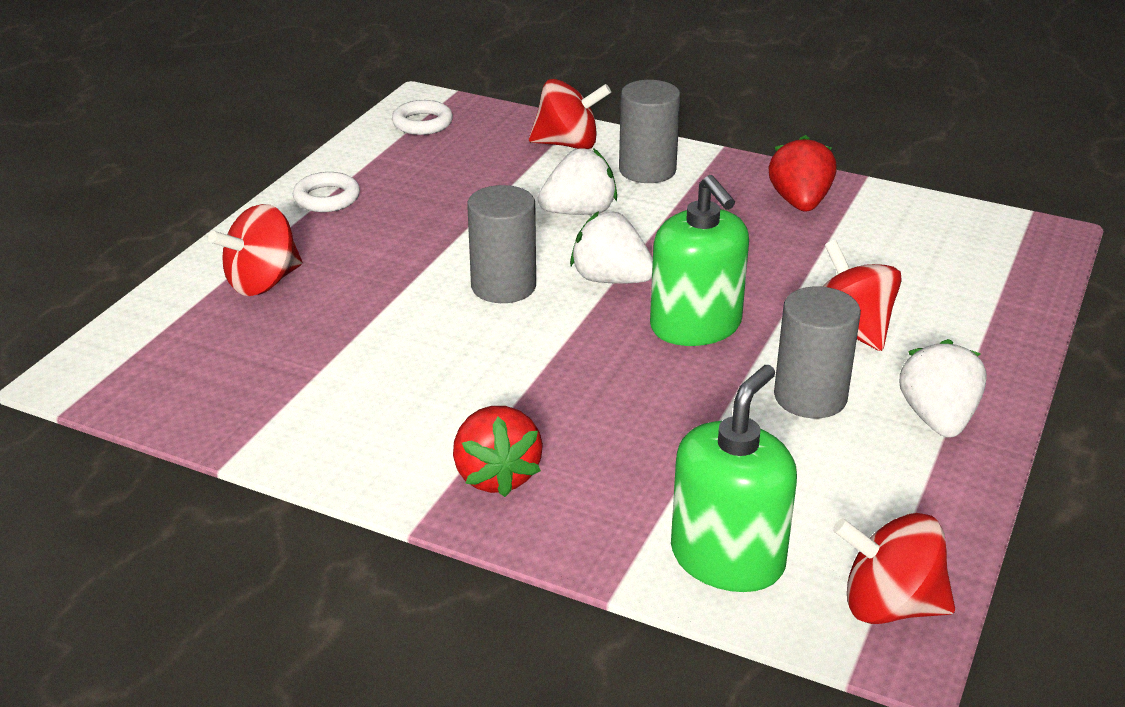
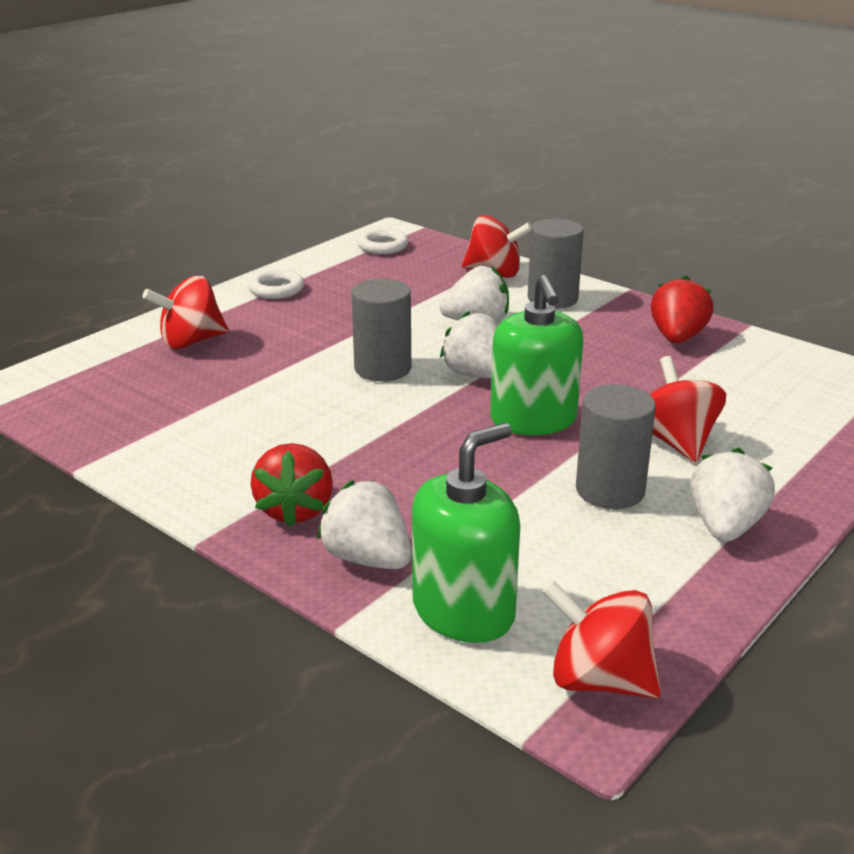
camera: 15 degrees right, 5 degrees down
none -> white strawberry [317,480,412,569]

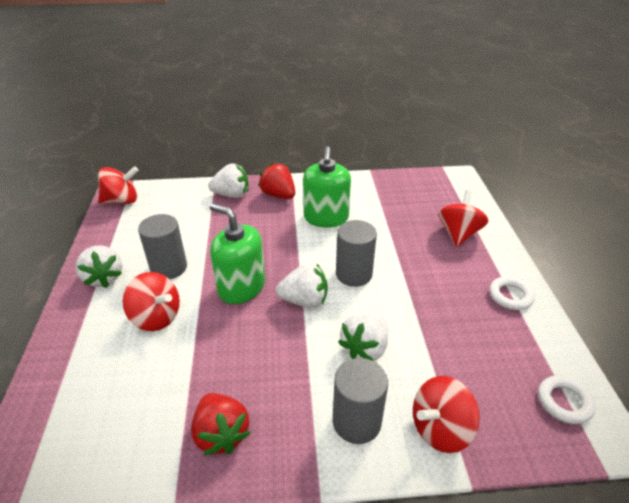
camera: 135 degrees right, 10 degrees up
green soap dispenser [412,423,520,643] -> green soap dispenser moved to [303,146,351,227]

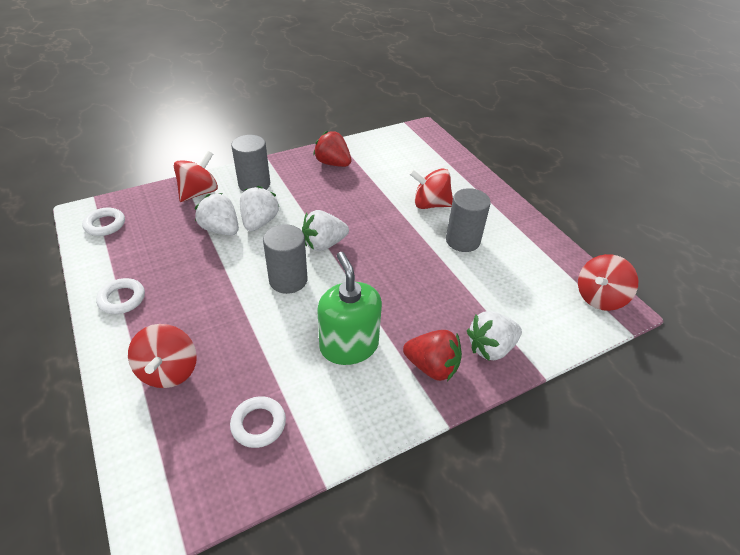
camera: 155 degrees right, 5 degrees up
white strawberry [76,245,122,288] -> white strawberry moved to [195,193,239,235]
green soap dispenser [209,203,265,304] -> none
none -> white ring [230,396,286,448]

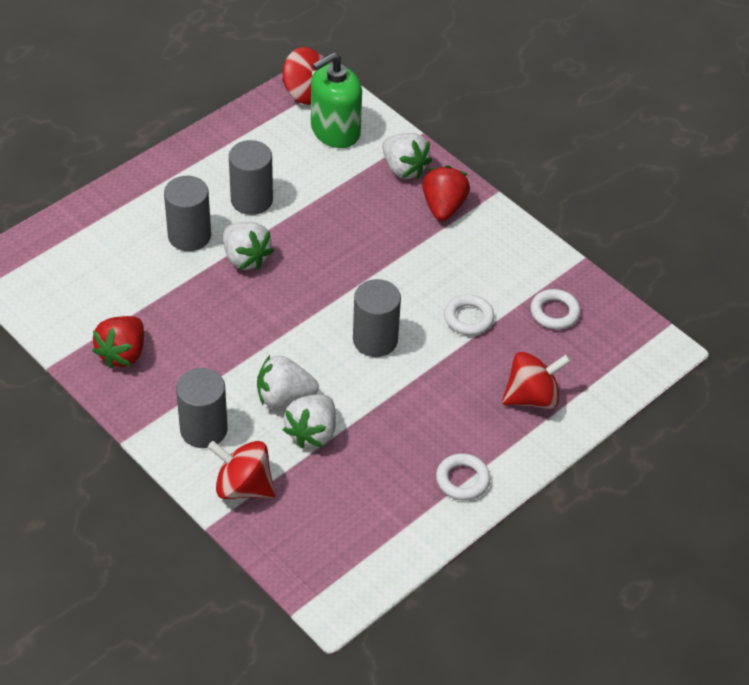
camera: 105 degrees left, 5 degrees up
white ring [82,208,125,236] -> white ring moved to [444,294,495,335]
white strawberry [302,210,349,251] -> white strawberry moved to [223,222,274,270]
green soap dispenser [317,252,382,365] -> green soap dispenser moved to [311,53,362,148]
red spinning top [409,168,453,209] -> grey cylinder [164,176,211,251]

